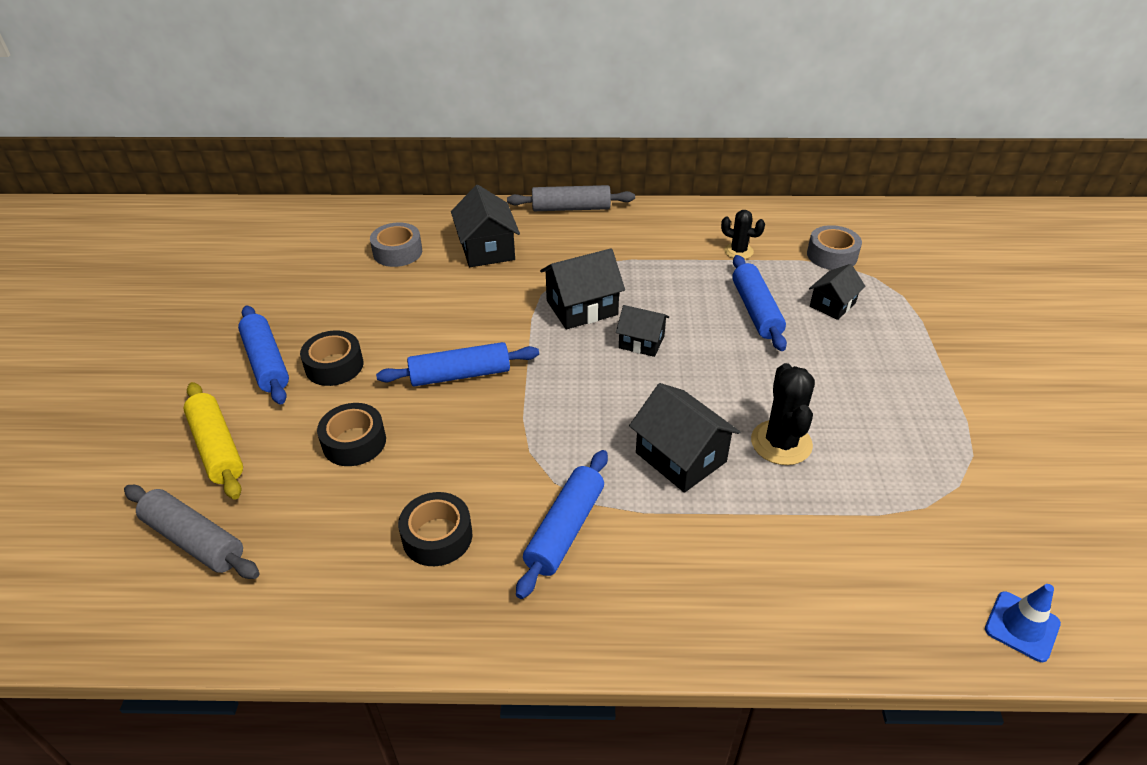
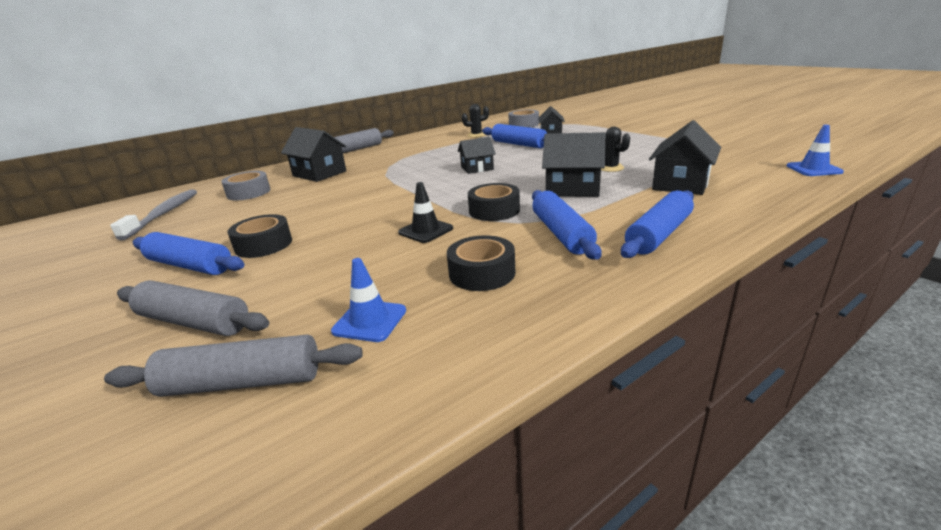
camera: 35 degrees left, 15 degrees down
yellow rolling pin [183,382,243,500] -> grey rolling pin [117,280,269,336]
black tape [317,403,386,466] -> black tape moved to [468,183,520,221]
blue rolling pin [376,342,539,386] -> blue rolling pin moved to [621,190,694,258]
black house [540,248,625,329] -> black house moved to [649,120,721,195]
black cactus [751,363,815,465] -> black cactus [601,127,630,172], size x0.62
none -> grey toothbrush [110,189,197,240]
none -> blue traffic cone [331,258,406,342]
none -> black traffic cone [398,182,453,243]

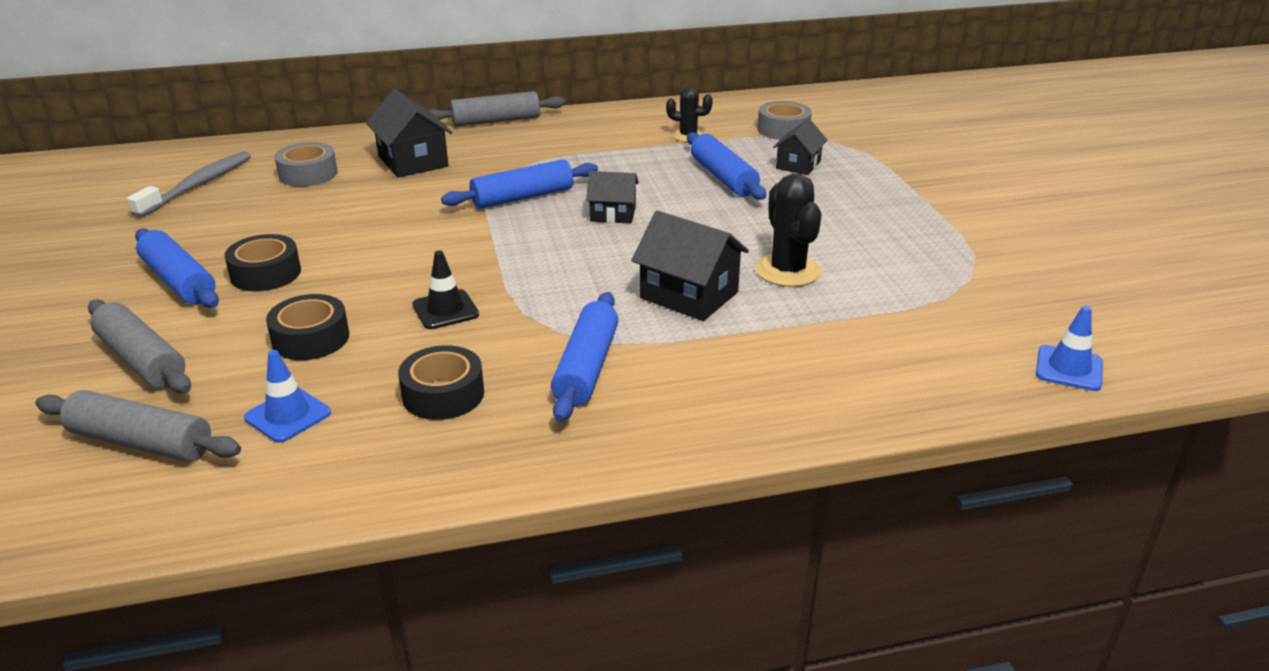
camera: 20 degrees right, 5 degrees up
black tape [468,183,520,221] -> black tape moved to [266,294,349,360]
black cactus [601,127,630,172] -> black cactus [756,173,822,287], size x1.62
blue rolling pin [621,190,694,258] -> blue rolling pin moved to [441,159,598,209]
black house [649,120,721,195] -> none

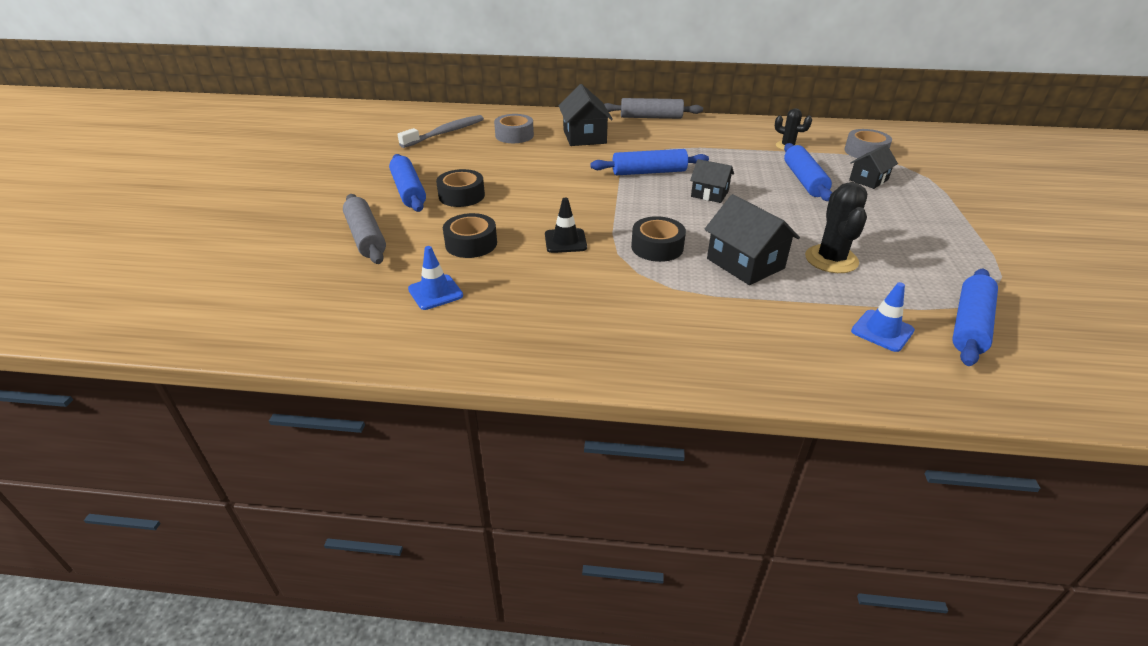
camera: 20 degrees right, 5 degrees up
grey rolling pin [35,390,241,462] -> none
black tape [398,345,484,420] -> black tape moved to [631,216,686,262]
blue rolling pin [551,292,618,422] -> blue rolling pin moved to [952,269,998,366]
blue traffic cone [1036,306,1103,391] -> blue traffic cone moved to [851,282,915,352]

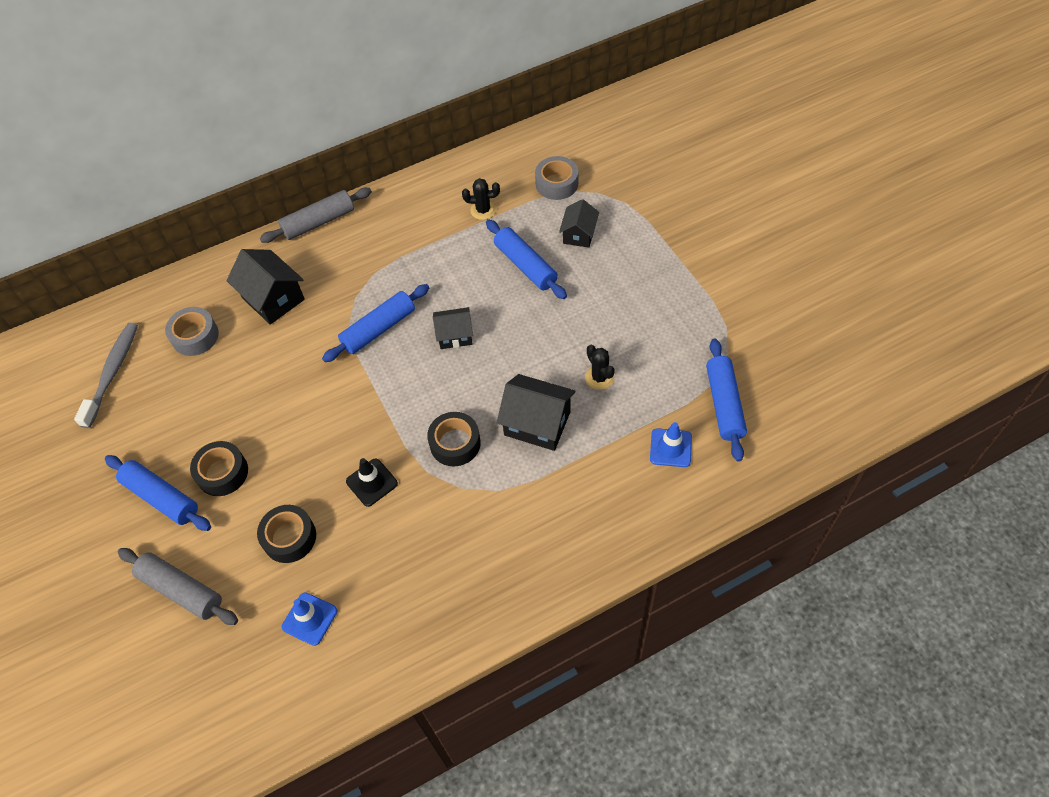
camera: 30 degrees left, 20 degrees up
black cactus [805,182,867,273] -> black cactus [585,345,615,390], size x0.62

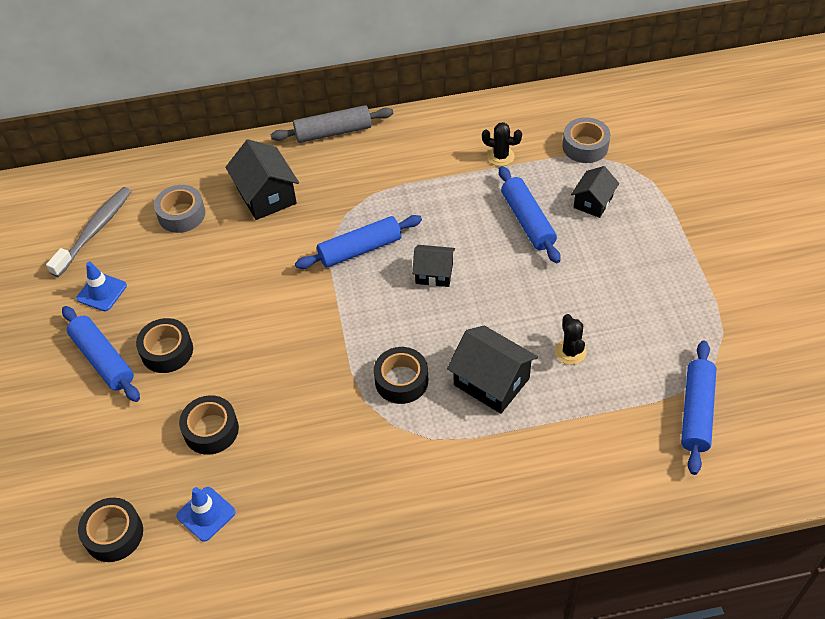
camera: 15 degrees right, 5 degrees down
grey rolling pin [118,548,238,625] -> none
black traffic cone [346,458,398,507] -> none
blue traffic cone [650,422,692,467] -> blue traffic cone moved to [76,262,127,311]
none -> black tape [78,498,143,562]

